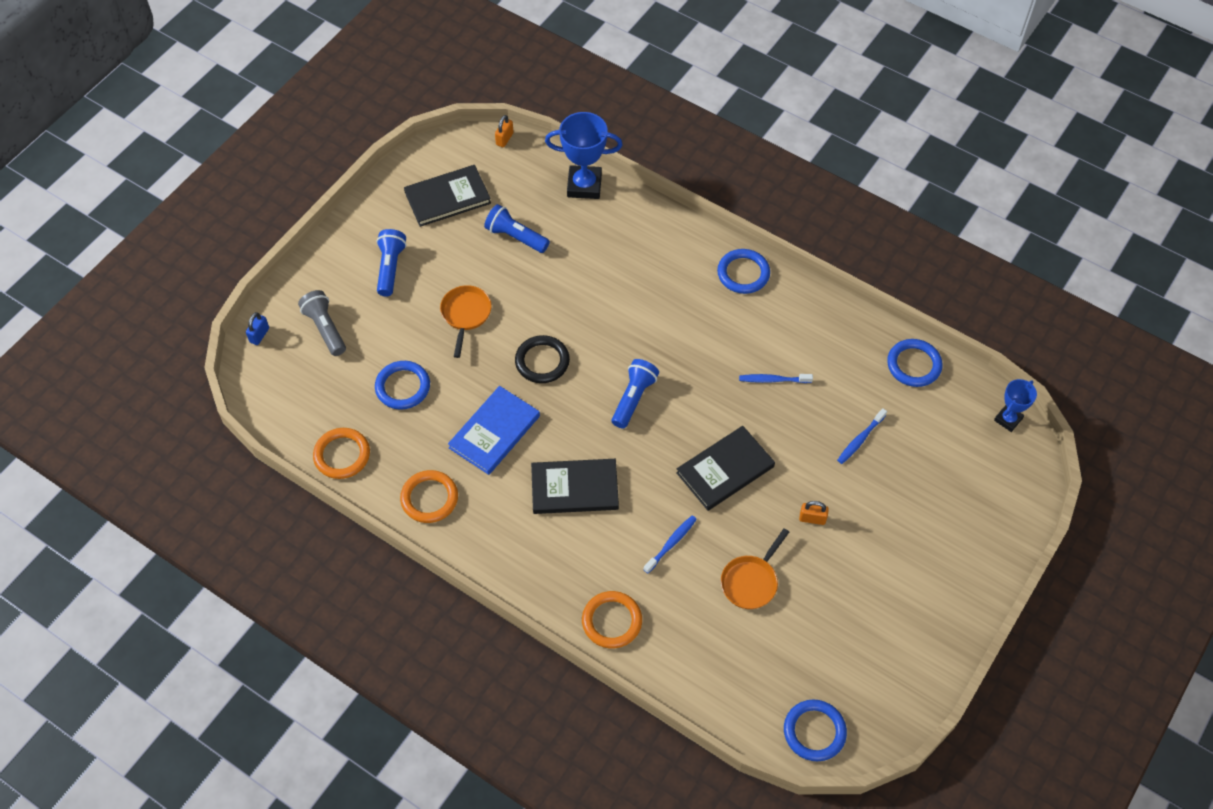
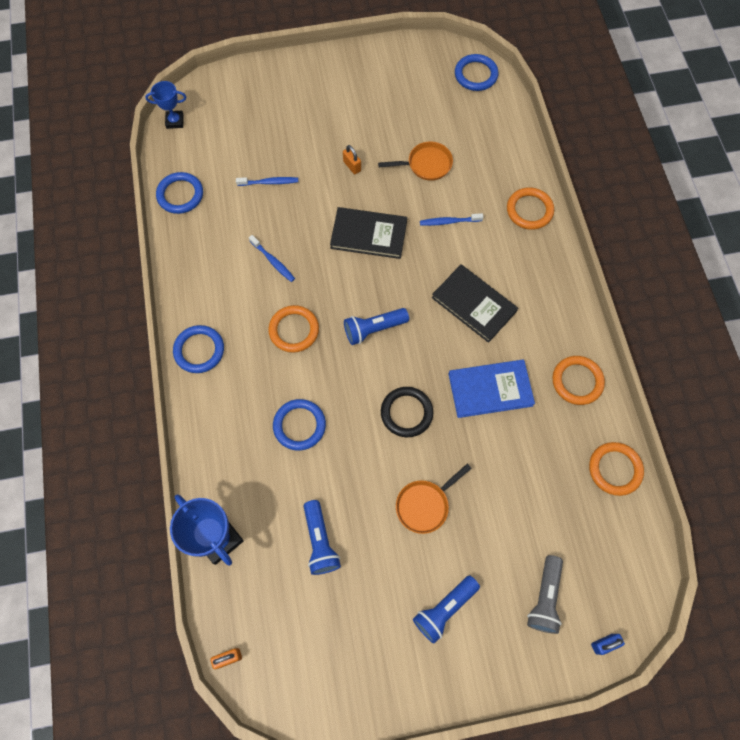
camera: 135 degrees left, 10 degrees up
blue ring [375,361,430,410] -> blue ring moved to [273,399,326,451]
black book [404,165,491,227] -> none
none -> orange ring [268,305,319,353]

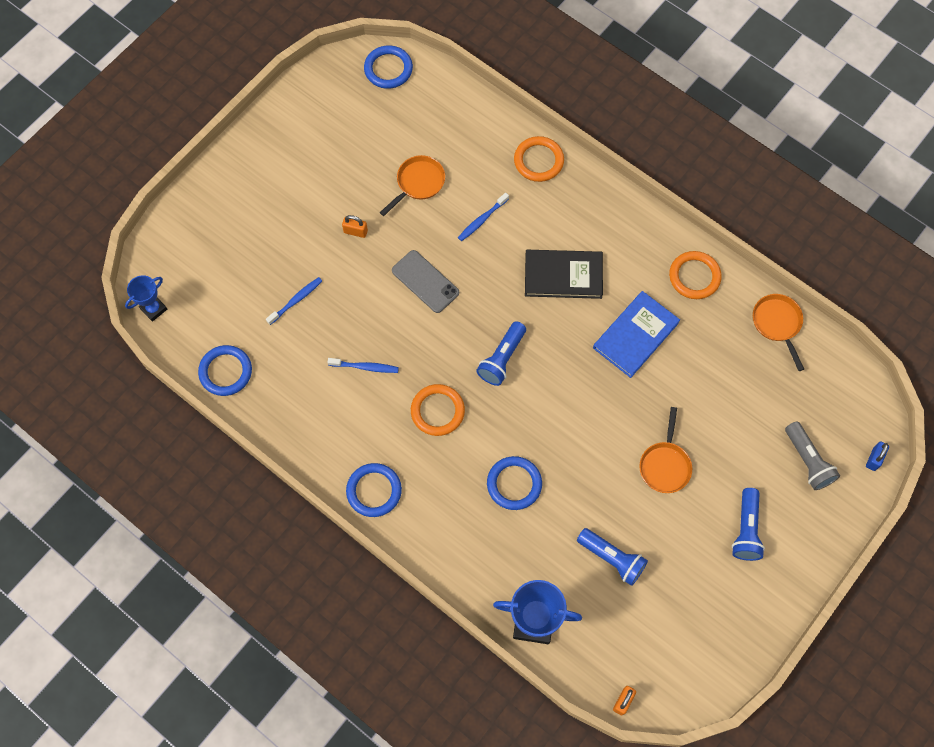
camera: 40 degrees left, 0 degrees up
black book [330,207,407,259] -> grey phone [392,250,459,313]
black ring [381,387,433,437] -> none
orange ring [589,442,644,496] -> orange pan [753,294,804,371]

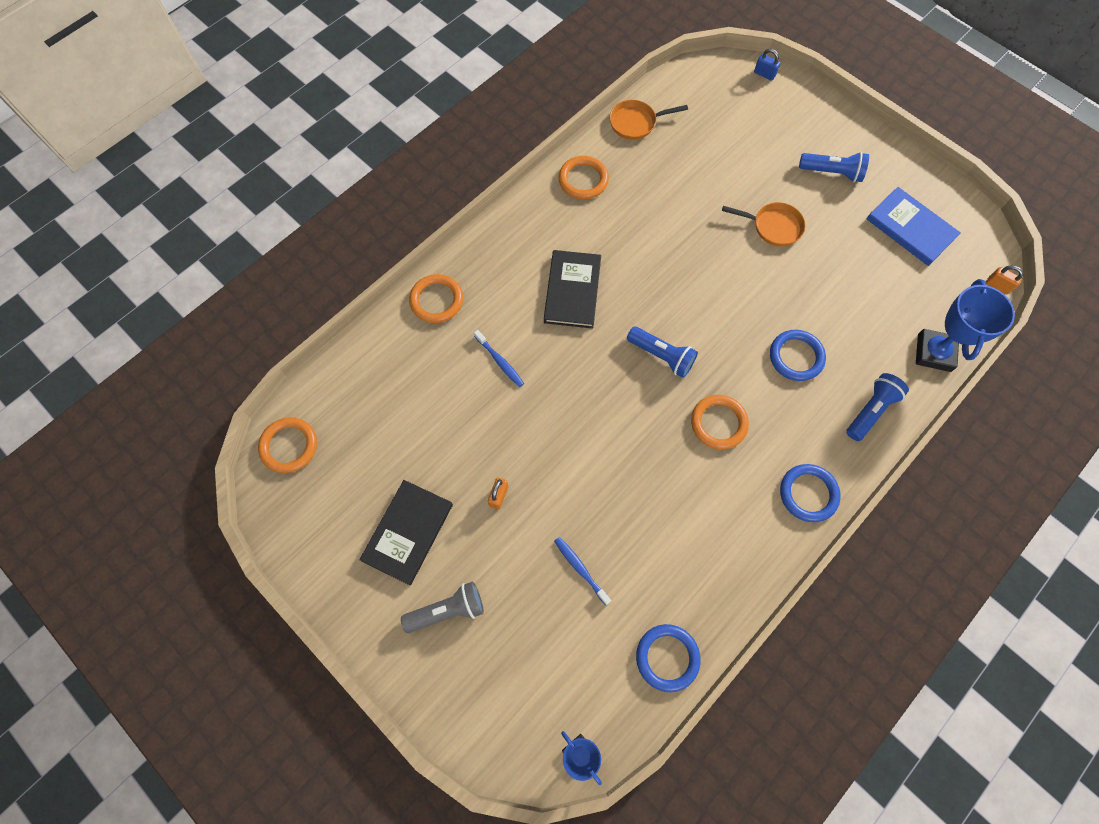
camera: 85 degrees left, 0 degrees up
blue toothbrush [327,358,399,373] -> none
blue ring [364,45,413,89] -> orange ring [258,417,317,473]
orange pan [380,155,445,216] -> none
grey phone [392,250,459,313] -> none
blue flashlight [577,528,648,586] -> blue flashlight moved to [846,373,909,441]
blue book [593,291,680,378] -> blue book moved to [866,187,961,266]
grey flashlight [785,421,840,490] -> grey flashlight moved to [401,582,484,633]
none -> black book [359,480,453,585]

